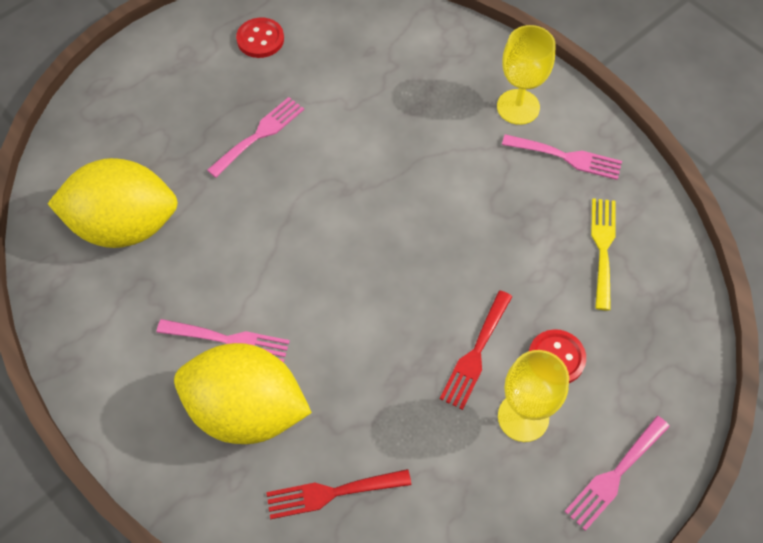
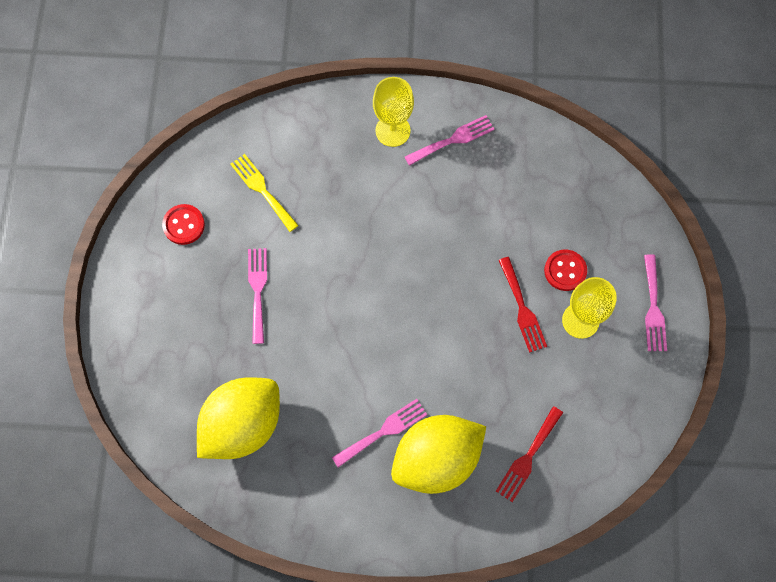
camera: 45 degrees left, 10 degrees up
yellow fork [591,198,616,311] -> yellow fork moved to [230,154,299,232]

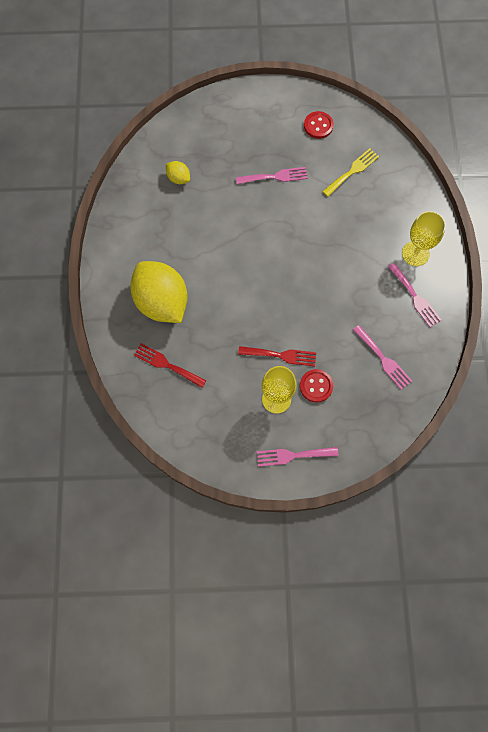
camera: 85 degrees right, 0 degrees up
yellow lemon [197,377,280,459] -> yellow lemon [166,161,190,184], size x0.43
pink fork [332,399,428,467] -> pink fork moved to [353,325,412,390]
red fork [498,257,547,353] -> red fork turned 150 degrees counterclockwise [238,346,316,366]

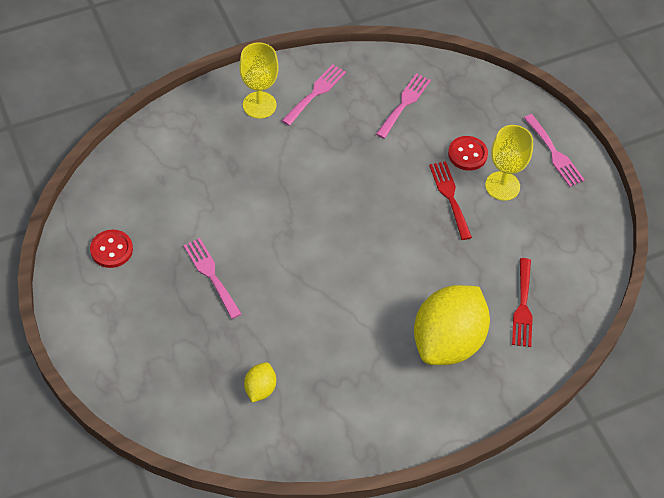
camera: 115 degrees left, 15 degrees down
yellow fork [322,148,379,197] -> none

